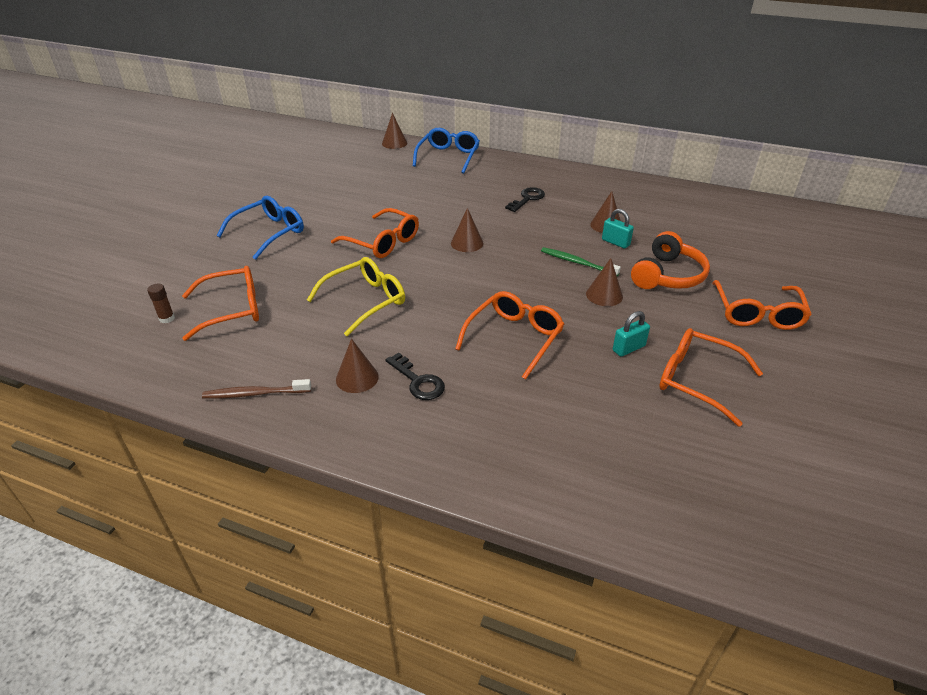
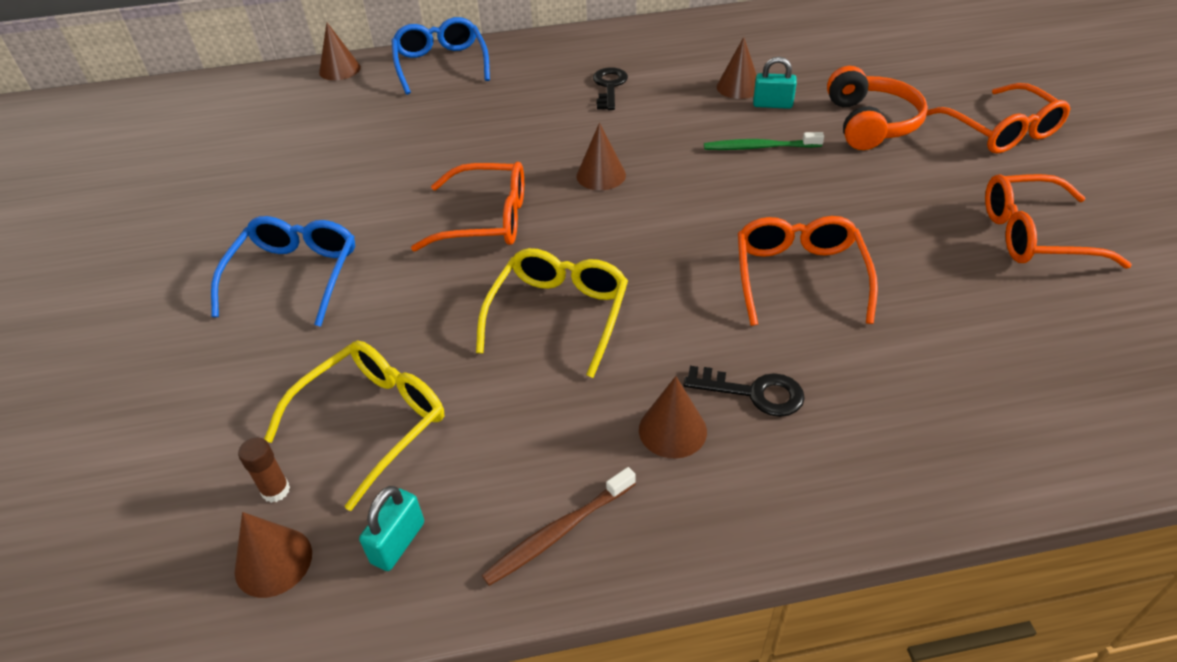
camera: 30 degrees left, 5 degrees up
orange glasses [182,266,259,341] -> yellow glasses [264,340,444,511]
brown cone [586,258,623,306] -> brown cone moved to [235,512,312,598]
turquoise padlock [613,311,650,357] -> turquoise padlock moved to [359,486,424,571]

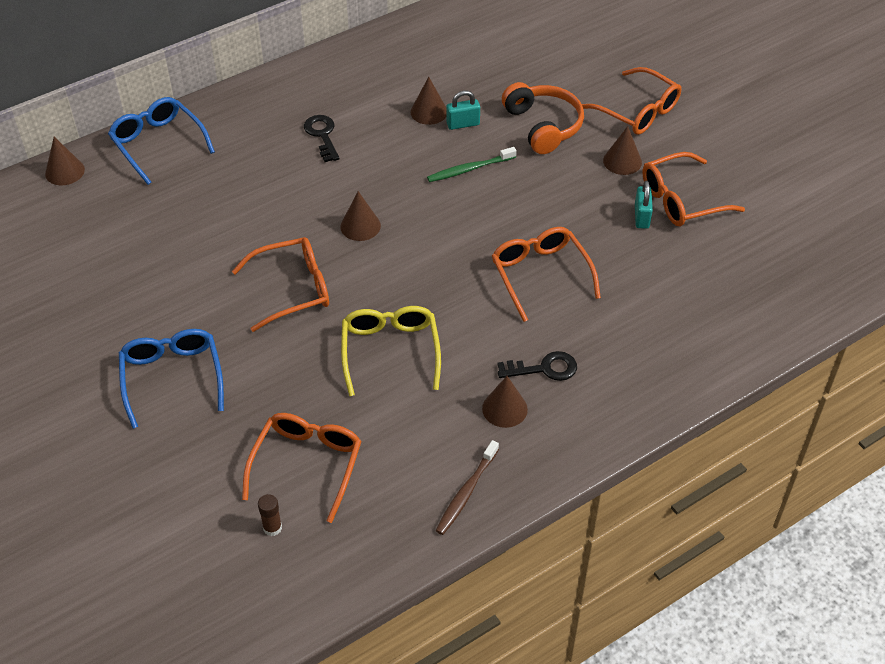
camera: 25 degrees left, 5 degrees up
brown cone [235,512,312,598] -> brown cone moved to [603,126,642,175]
yellow glasses [264,340,444,511] -> orange glasses [242,413,362,523]
turquoise padlock [359,486,424,571] -> turquoise padlock moved to [635,181,653,229]

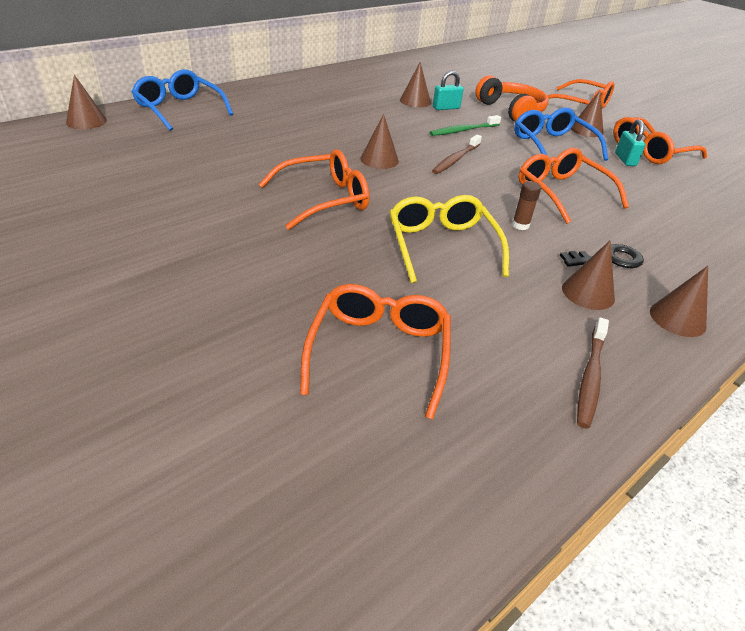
camera: 10 degrees left, 10 degrees down
blue glasses [119,329,224,429] -> blue glasses moved to [514,107,608,165]
brown glue stick [258,494,282,536] -> brown glue stick moved to [512,181,541,230]
black key [304,115,340,162] -> none
none -> brown toothbrush [432,135,482,174]
none -> brown cone [650,266,708,337]

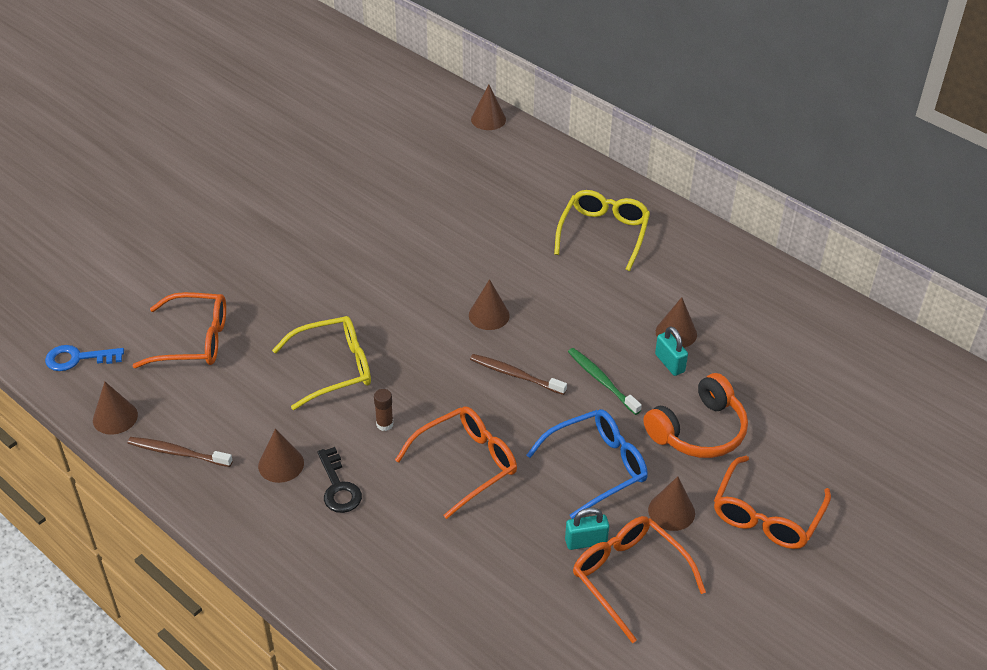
camera: 85 degrees right, 5 degrees up
blue glasses [131,70,233,131] -> none
orange glasses [259,150,369,230] -> none
brown cone [650,266,708,337] -> brown cone moved to [93,382,138,435]
none -> blue key [45,345,124,371]
none -> yellow glasses [554,190,650,271]

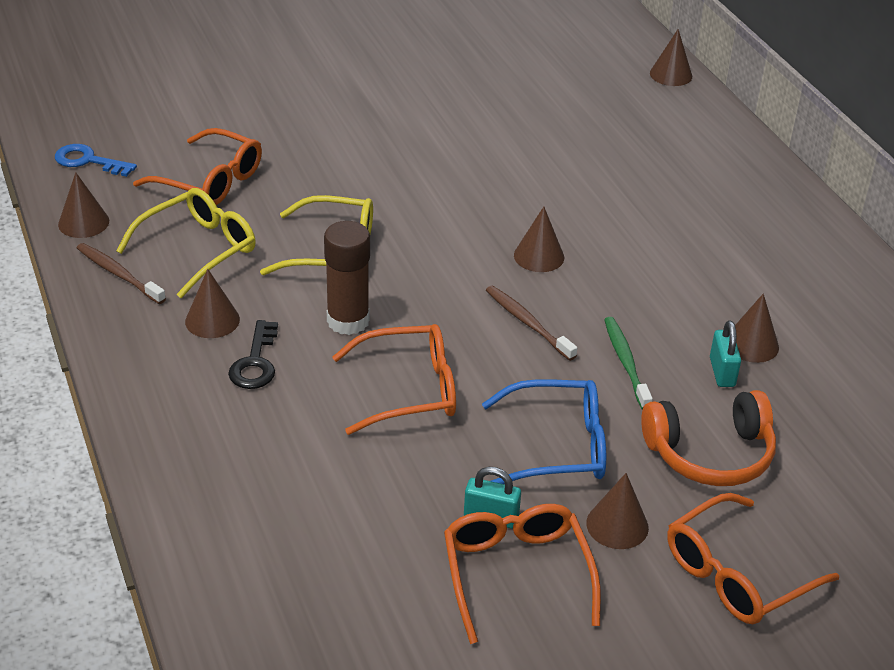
camera: 25 degrees right, 5 degrees down
brown glue stick [374,389,393,431] -> brown glue stick [324,221,370,335], size x2.03
yellow glasses [554,190,650,271] -> yellow glasses moved to [116,188,256,298]

